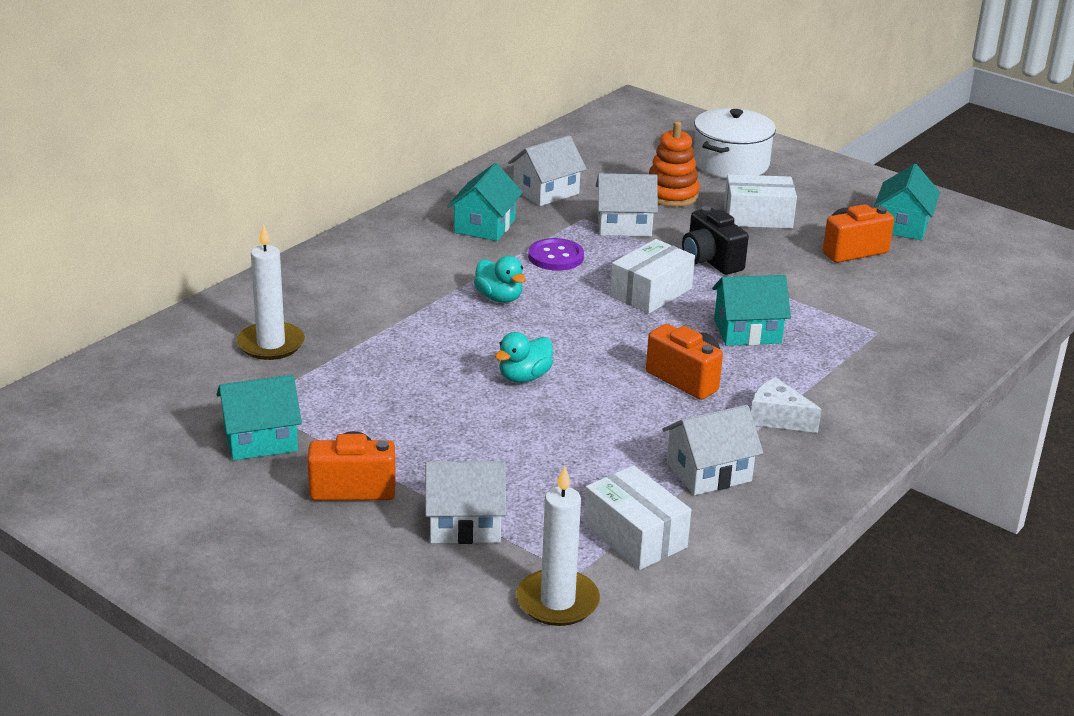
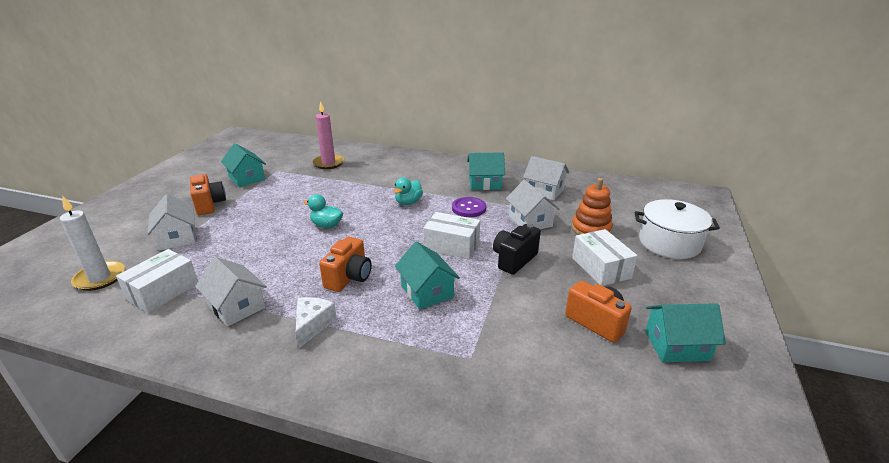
camera: 70 degrees right, 0 degrees up
white candle [237,224,305,360] -> pink candle [312,101,344,169]

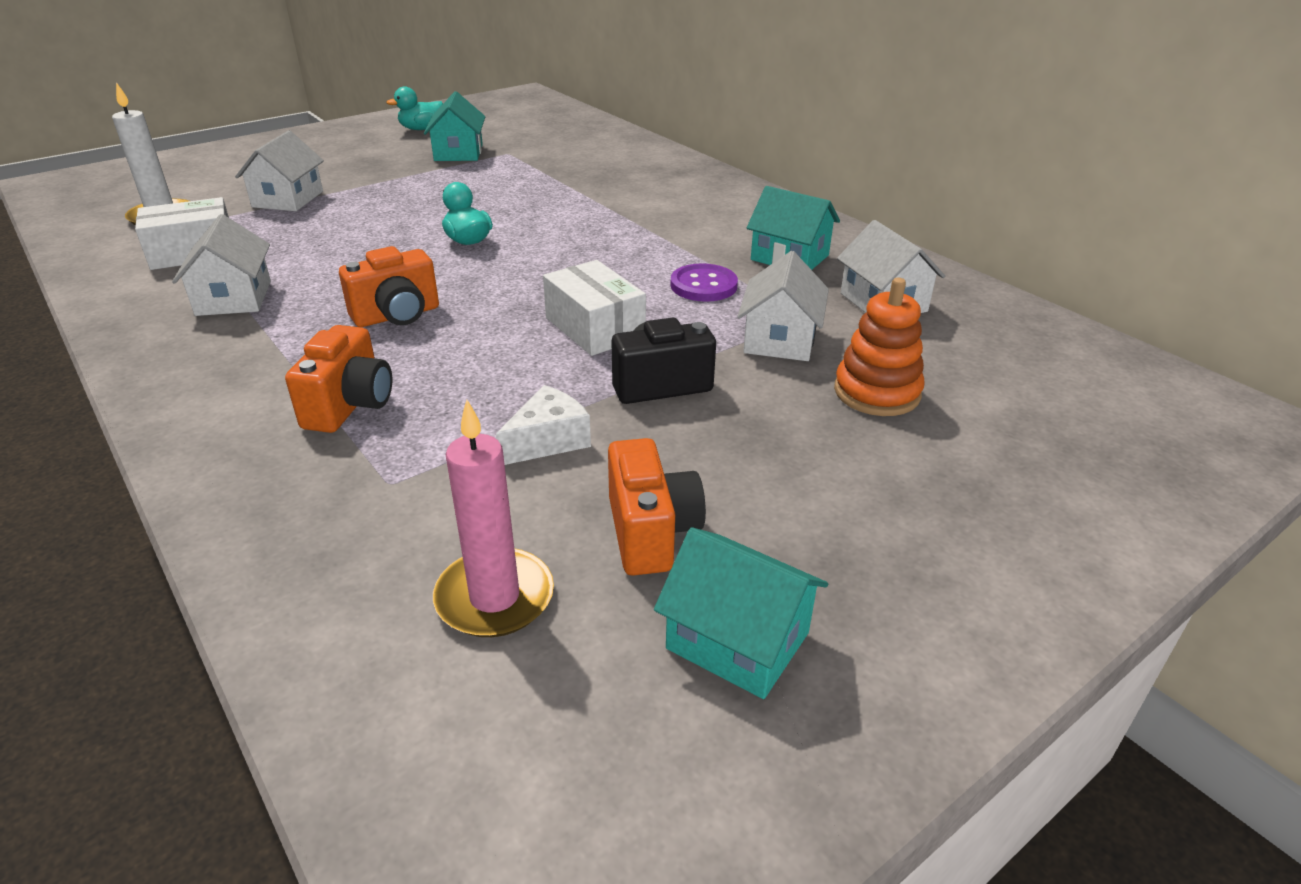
camera: 35 degrees right, 5 degrees up
orange camera [190,174,226,215] -> orange camera moved to [285,325,392,433]
white cheese [296,297,337,348] -> white cheese moved to [496,385,591,465]
pink candle [312,101,344,169] -> pink candle moved to [433,399,554,637]
turquoise duck [394,178,423,205] -> turquoise duck moved to [386,87,443,130]
turquoise house [395,242,460,310] -> none
white box [572,229,638,286] -> none
white pot [635,199,720,259] -> none

